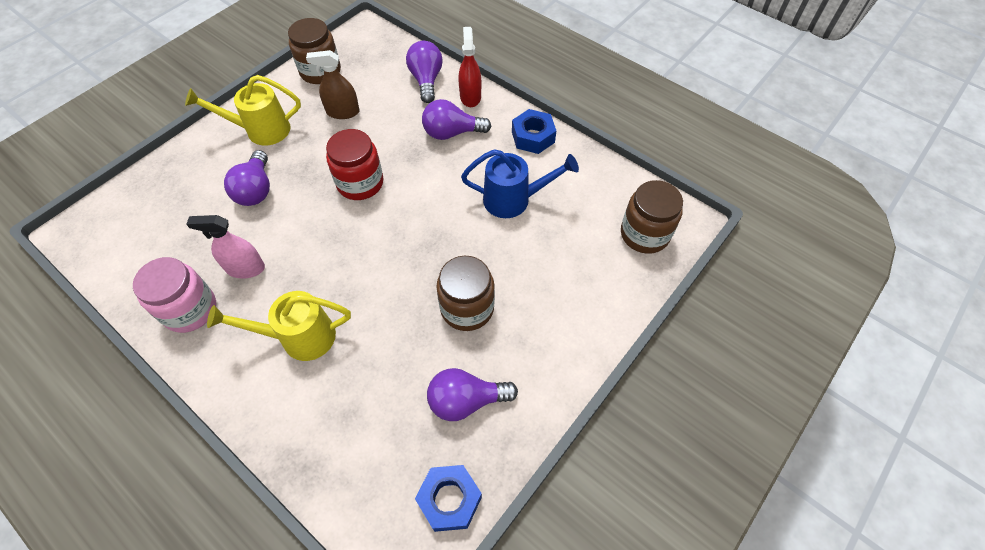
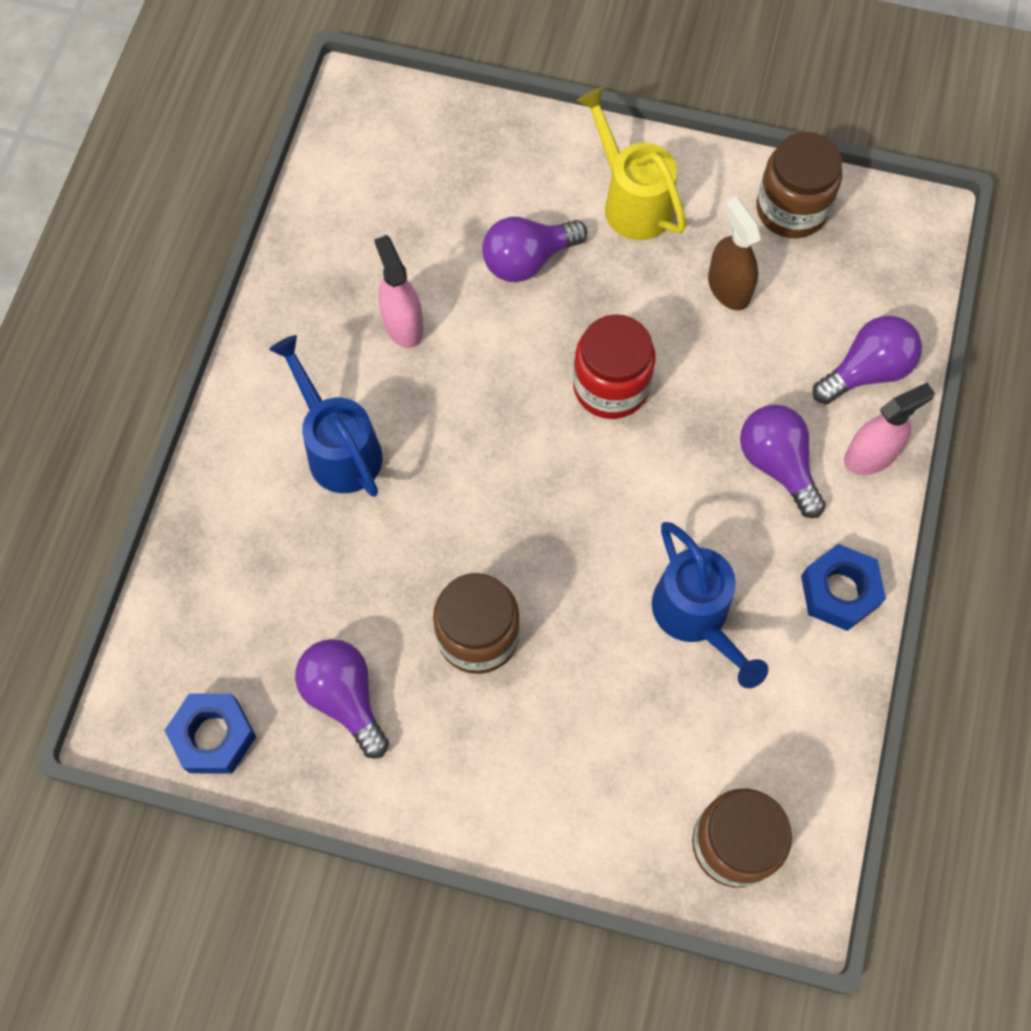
camera: 65 degrees right, 10 degrees up
pink jar [133,257,216,333] -> none
yellow watering can [207,291,351,361] -> blue watering can [269,335,383,497]
red spray bottle [459,27,481,107] -> pink spray bottle [844,383,935,475]

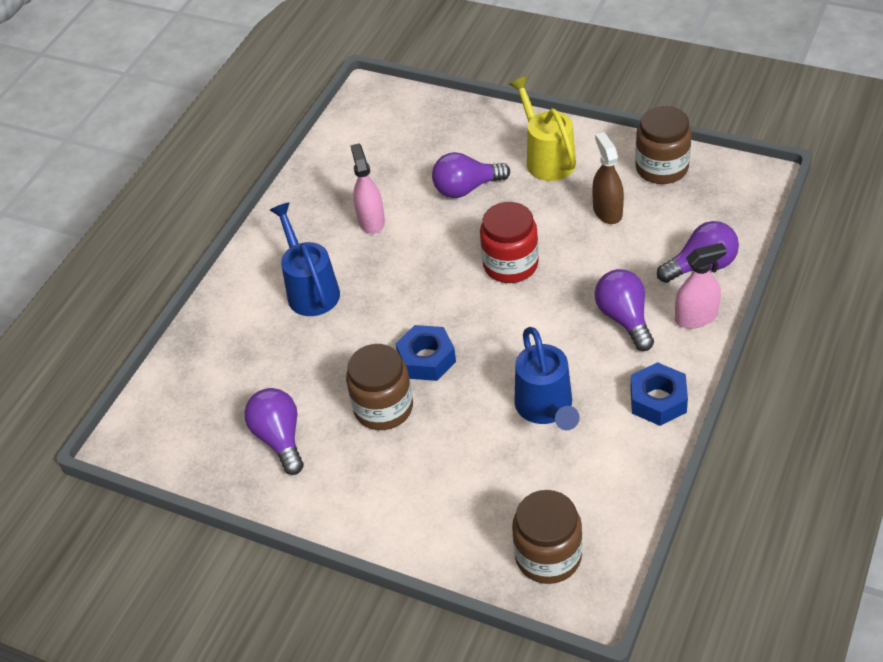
camera: 15 degrees right, 20 degrees down
blue nut [164,694,256,774] -> blue nut moved to [396,325,456,381]

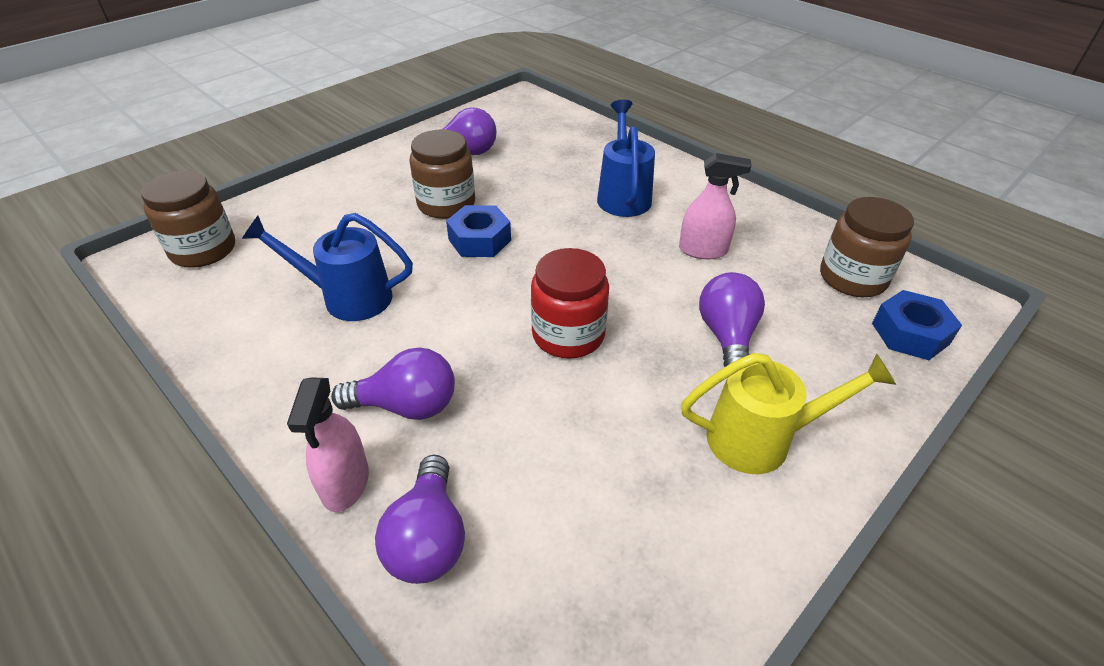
camera: 105 degrees right, 5 degrees down
blue watering can [270,202,340,316] -> blue watering can turned 90 degrees counterclockwise [597,100,655,217]
brown spray bottle [592,132,624,224] -> none
blue nut [630,362,688,426] -> blue nut moved to [872,290,962,360]
brown jar [635,106,692,184] -> brown jar moved to [820,197,914,297]

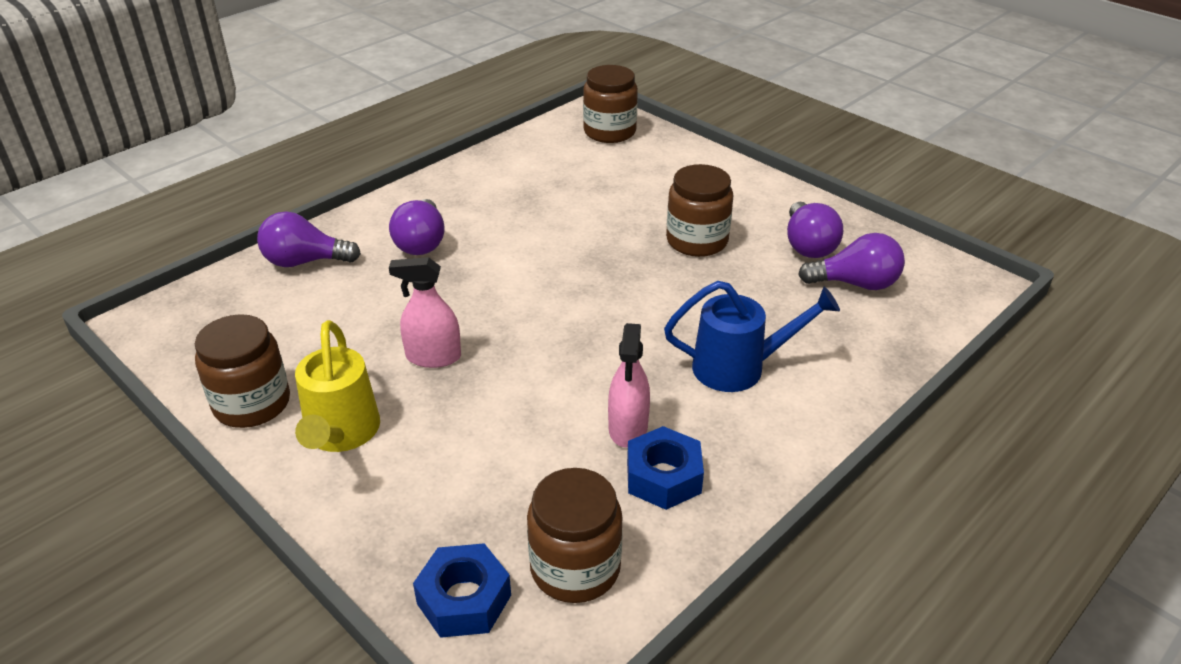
camera: 90 degrees right, 5 degrees down
blue watering can [242,213,413,321] -> none
pink spray bottle [287,377,369,512] -> pink spray bottle moved to [389,257,461,368]
blue nut [446,205,511,257] -> blue nut moved to [627,426,704,510]
red jar [531,248,609,358] -> none
purple light bulb [699,272,765,367] -> purple light bulb moved to [798,233,905,290]
none -> brown jar [195,314,290,428]

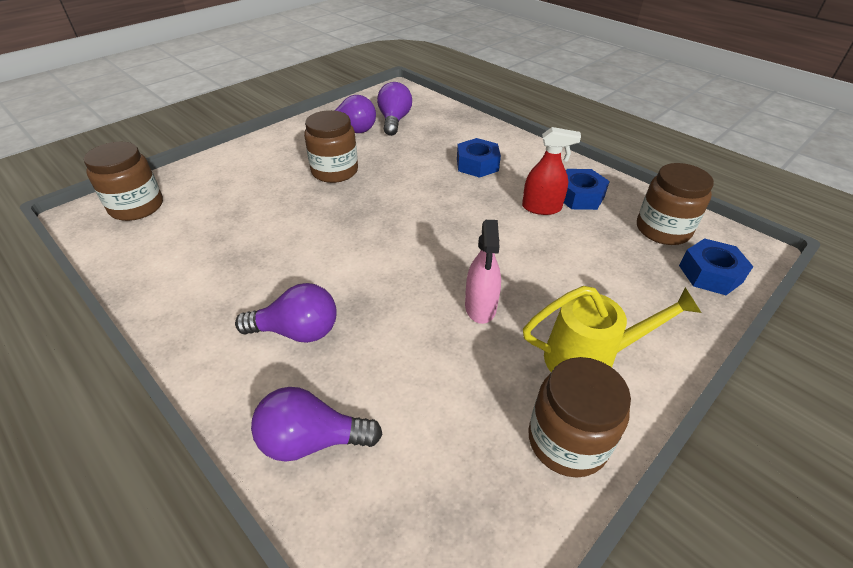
camera: 90 degrees left, 5 degrees up
purple light bulb [257,211,361,267] -> purple light bulb turned 90 degrees clockwise [251,387,382,462]
pink spray bottle [608,323,650,448] -> red spray bottle [522,127,581,215]
blue watering can [664,281,840,392] -> blue nut [457,138,501,178]

